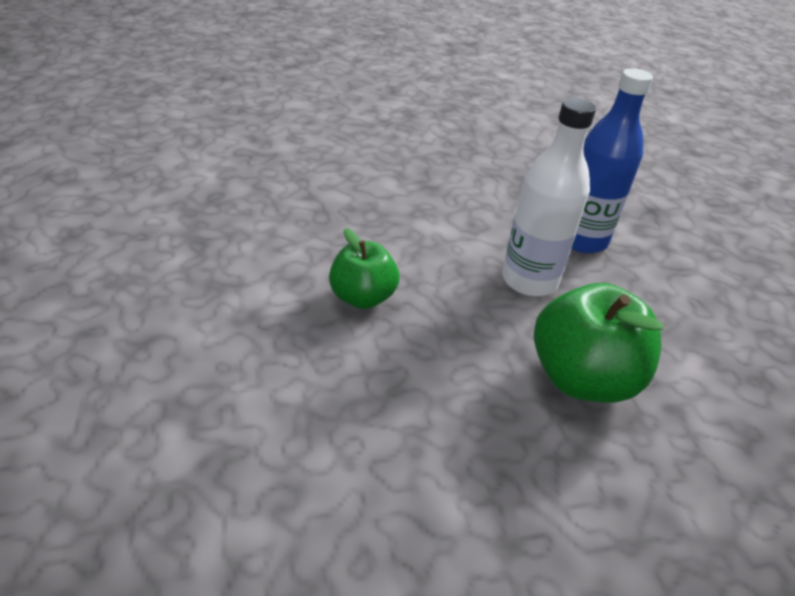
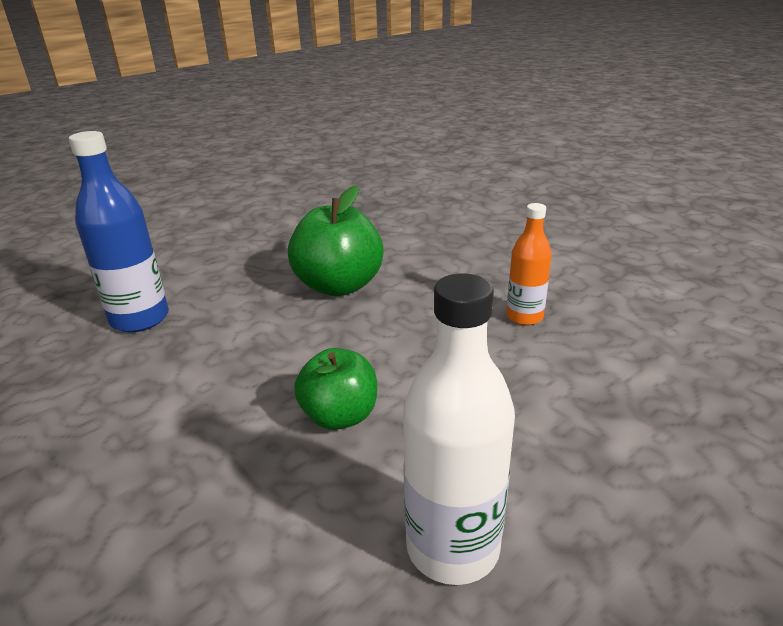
camera: 115 degrees left, 10 degrees down
white bottle [502,98,596,296] -> white bottle moved to [403,274,515,585]
none -> orange bottle [506,203,552,325]

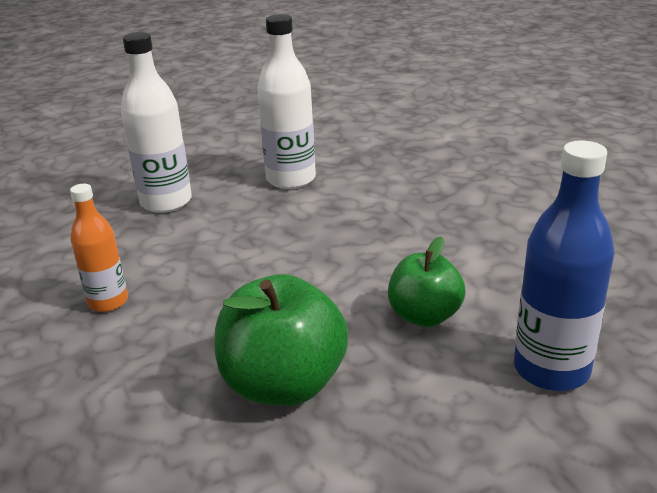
camera: 165 degrees left, 0 degrees up
green apple [294,348,377,430] -> green apple moved to [388,236,466,327]
none -> white bottle [121,32,192,213]

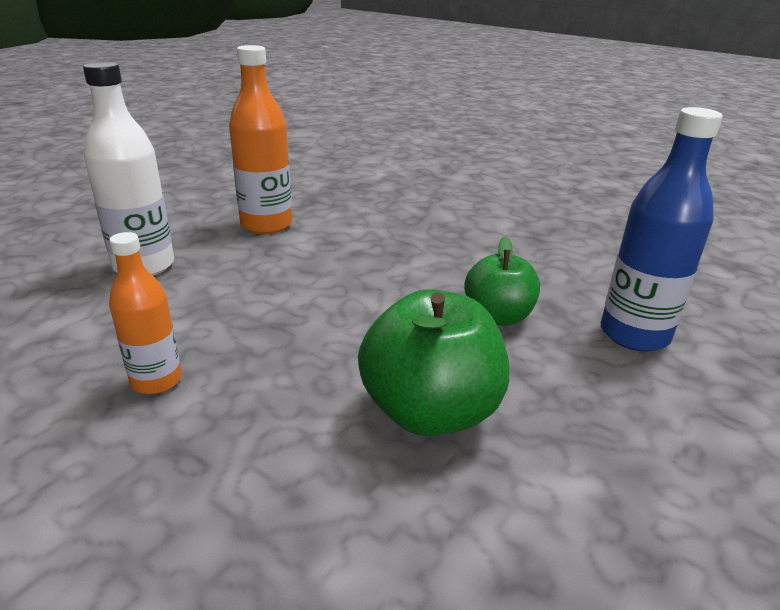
camera: 30 degrees left, 0 degrees up
white bottle [257,14,316,189] -> orange bottle [229,45,292,234]

